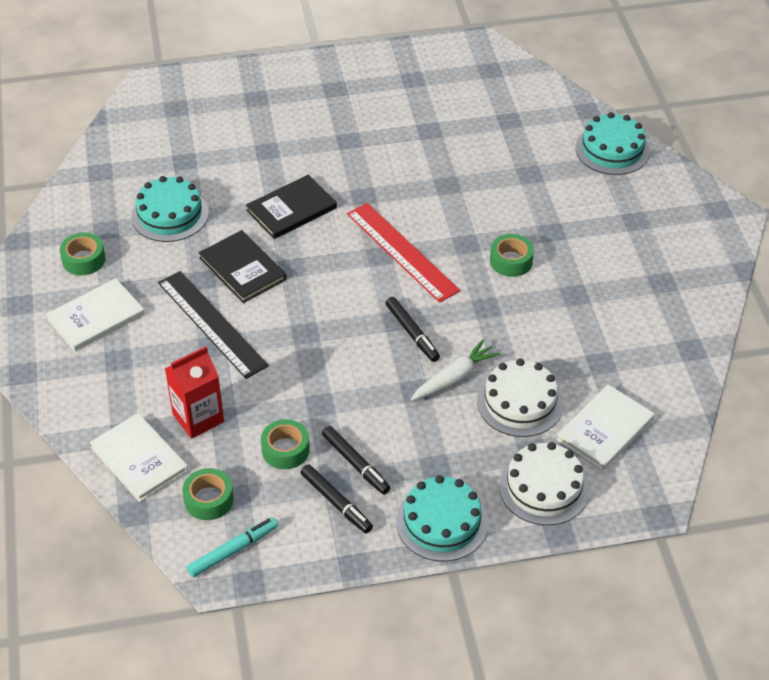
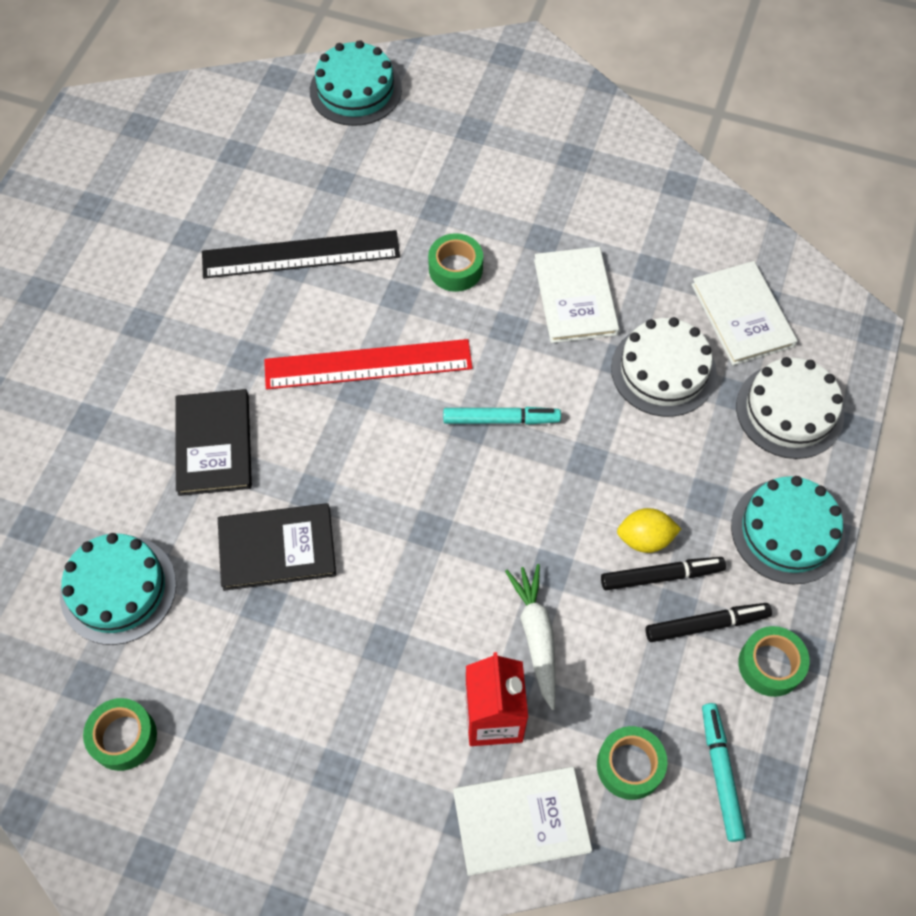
camera: 60 degrees left, 15 degrees up
white book [46,278,145,352] -> white book moved to [534,247,619,343]
black ruler [158,271,269,379] -> black ruler moved to [202,230,400,278]
green tape [261,419,310,469] -> green tape moved to [738,626,810,697]
black marker [385,297,440,362] -> turquoise marker [443,407,561,425]
white carrot [411,339,500,401] -> white carrot moved to [505,564,556,710]
none -> yellow lemon [617,508,681,553]

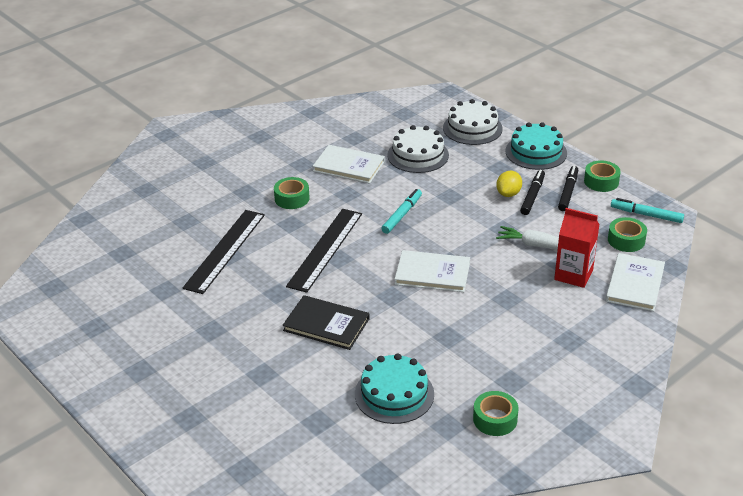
camera: 60 degrees left, 25 degrees down
black book [218,503,336,591] -> none
red ruler [264,339,473,389] -> black ruler [286,209,362,293]
turquoise cake [310,40,402,126] -> none
white book [691,261,798,365] -> white book moved to [395,250,470,292]

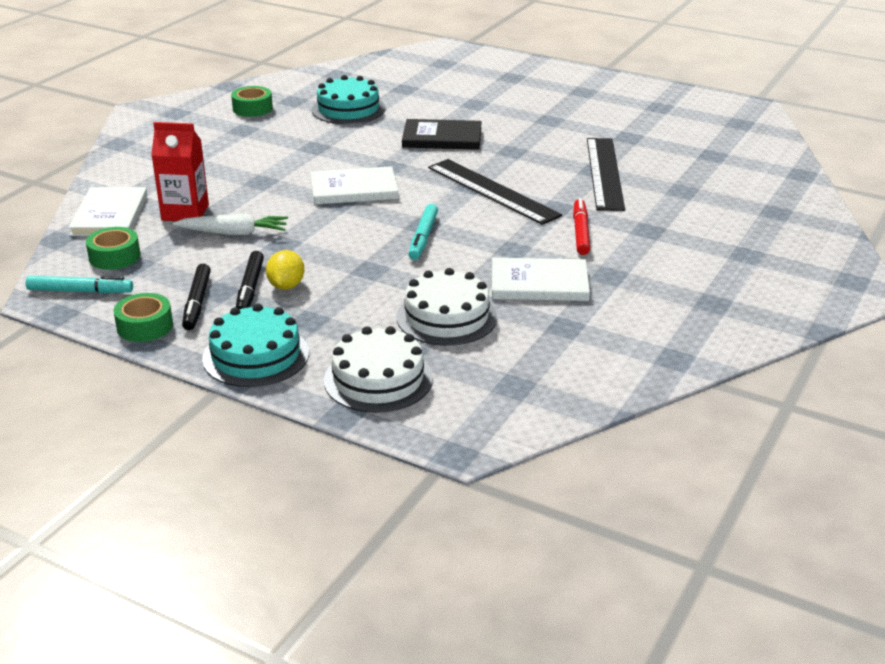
camera: 160 degrees right, 5 degrees down
green tape [274,177,310,209] -> red marker [573,198,590,255]
black ruler [286,209,362,293] -> black ruler turned 45 degrees counterclockwise [428,159,562,225]

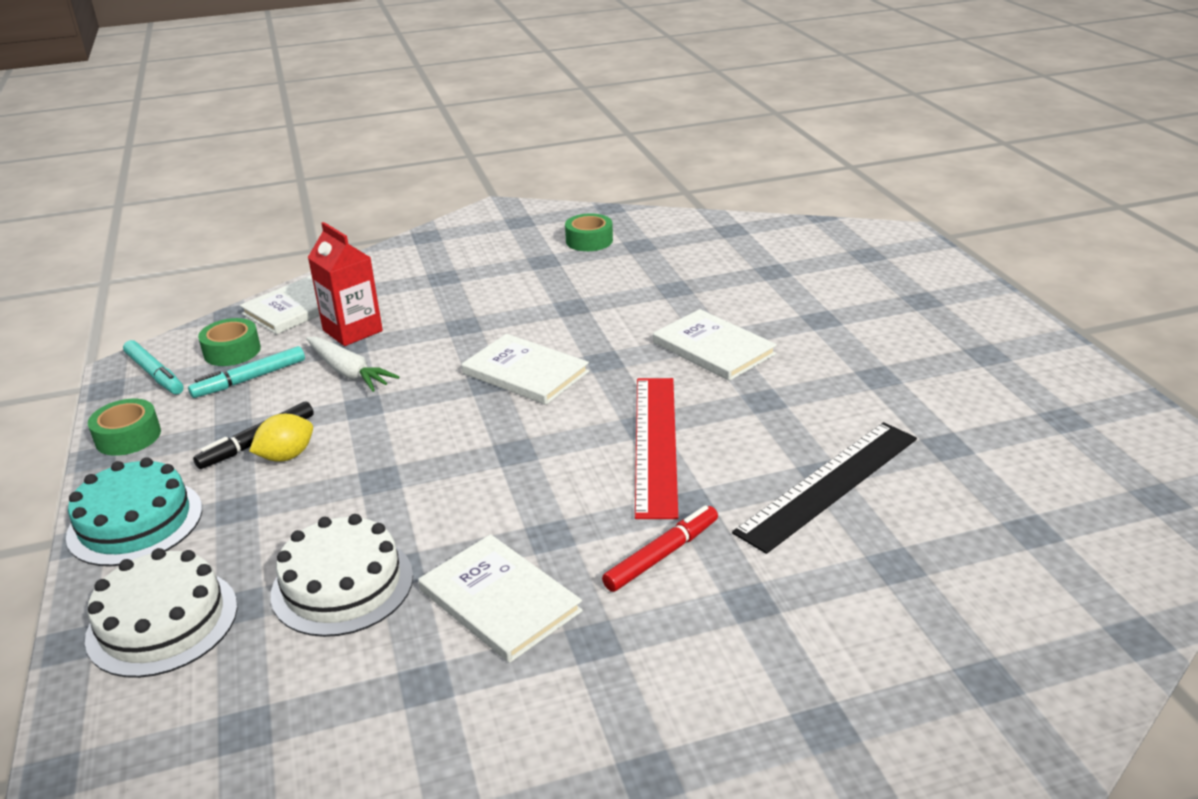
camera: 45 degrees right, 0 degrees up
black marker [182,264,211,330] -> none
turquoise cake [312,75,385,124] -> none
black book [402,119,482,150] -> white book [653,309,777,381]
turquoise marker [408,204,438,260] -> turquoise marker moved to [188,346,305,398]
black ruler [428,159,562,225] -> red ruler [635,378,678,519]

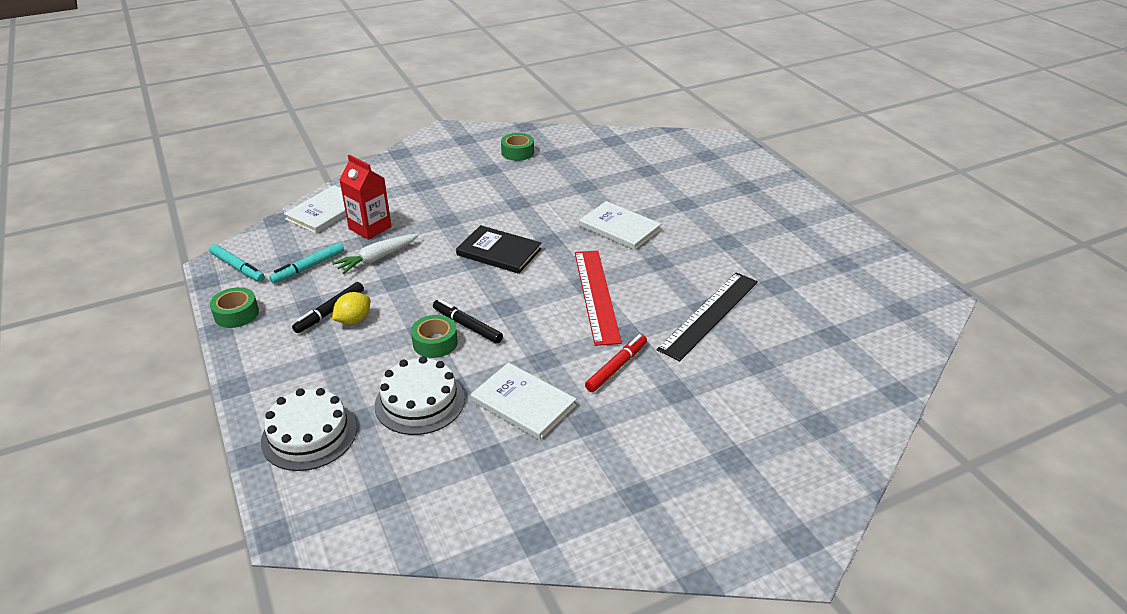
camera: 10 degrees left, 5 degrees up
turquoise cake [66,457,202,566] -> none
green tape [198,318,261,366] -> green tape moved to [411,315,458,358]
white carrot [306,337,399,392] -> white carrot turned 105 degrees clockwise [332,234,419,274]
white book [462,334,589,405] -> black book [456,225,542,274]
none -> black marker [433,299,503,344]

